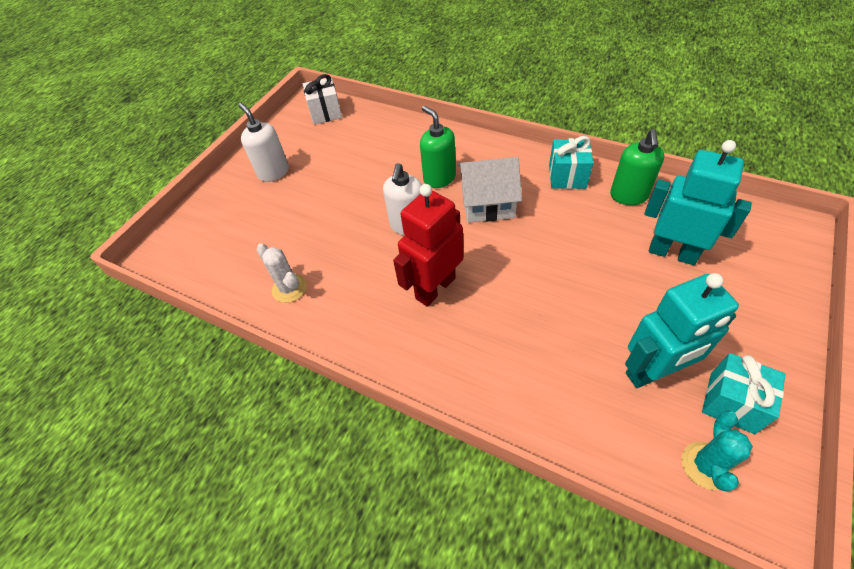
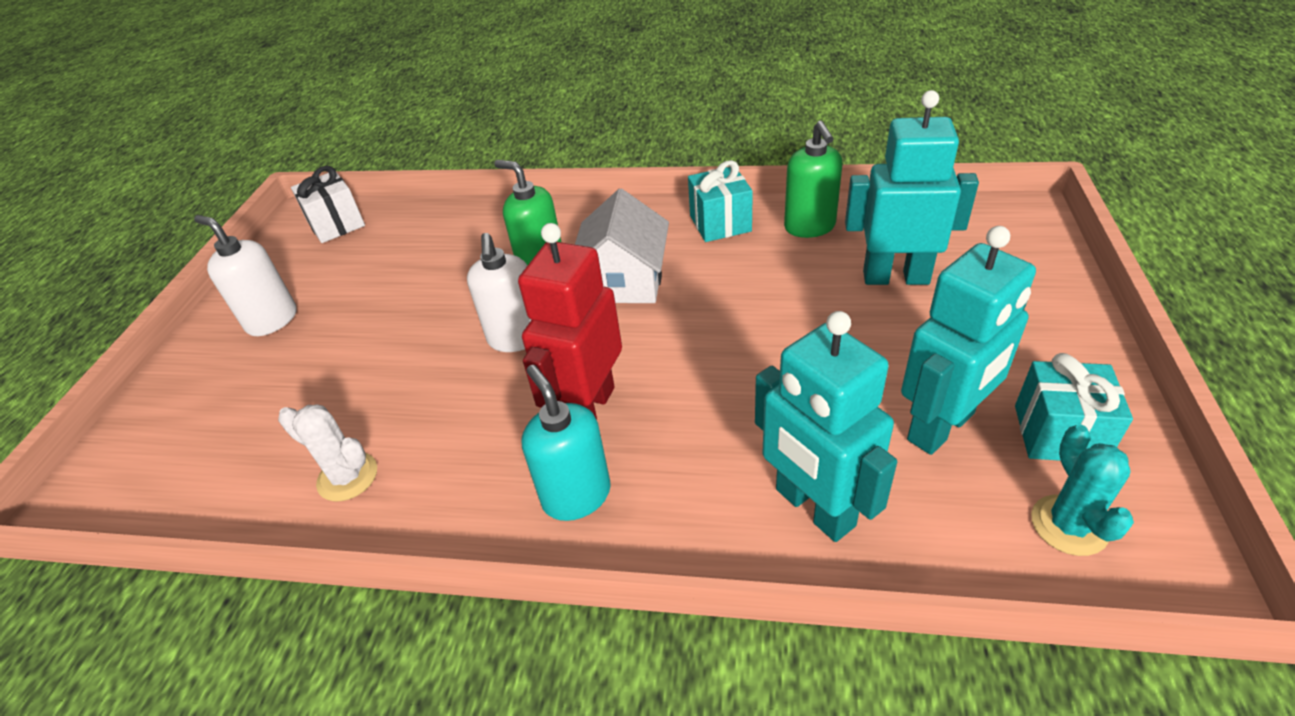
camera: 20 degrees left, 10 degrees down
white house [458,157,522,223] -> white house turned 60 degrees counterclockwise [575,189,669,303]
none -> turquoise soap dispenser [522,365,611,521]
none -> turquoise robot [755,311,897,542]

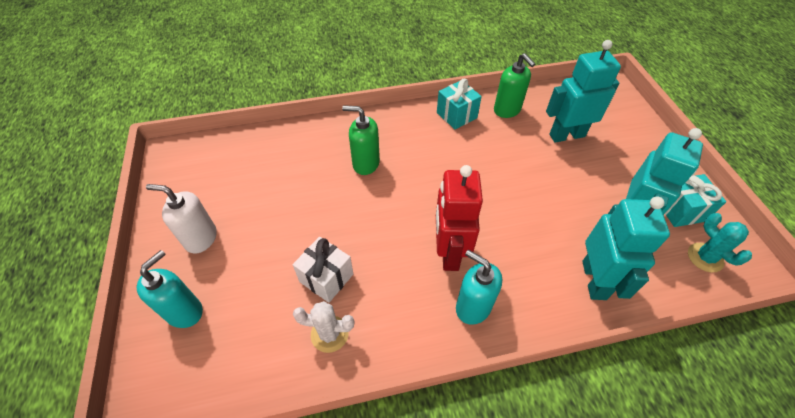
camera: 25 degrees left, 10 degrees up
white gift [291,166,365,243] -> white gift moved to [293,237,353,303]
white soap dispenser [467,233,531,352] -> none
white house [575,189,669,303] -> none
turquoise robot [755,311,897,542] -> turquoise robot turned 120 degrees counterclockwise [582,196,670,300]
none -> turquoise soap dispenser [137,250,203,328]

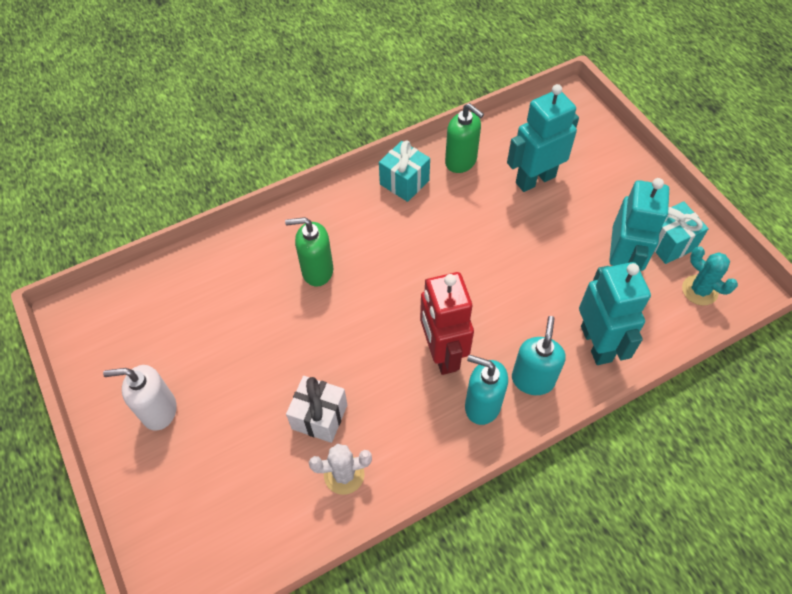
camera: 15 degrees left, 5 degrees up
turquoise soap dispenser [137,250,203,328] -> turquoise soap dispenser moved to [512,316,565,395]

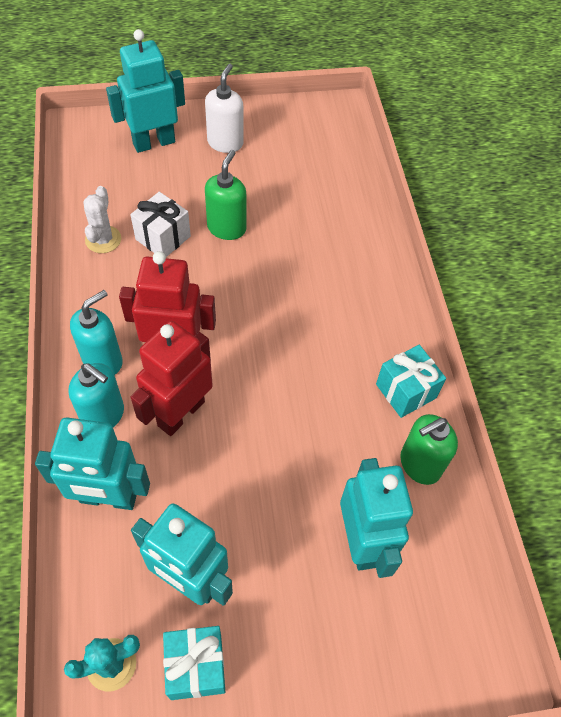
camera: 105 degrees right, 0 degrees up
green soap dispenser [285,217,333,287] -> green soap dispenser moved to [205,150,246,240]
none -> turquoise robot [106,29,185,153]
none -> red robot [131,321,213,436]

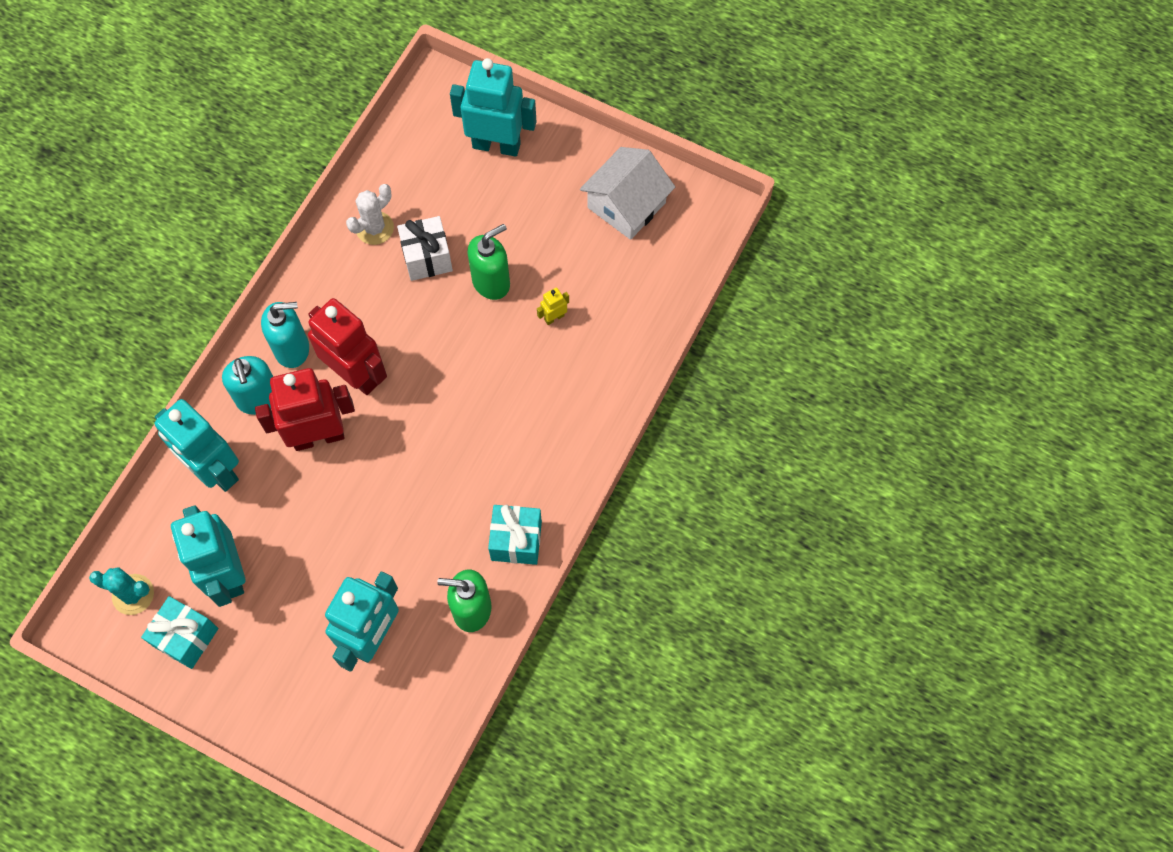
camera: 40 degrees right, 10 degrees up
white soap dispenser [205,64,244,153] -> none
none -> yellow robot [537,287,569,325]
none -> white house [580,147,675,240]

